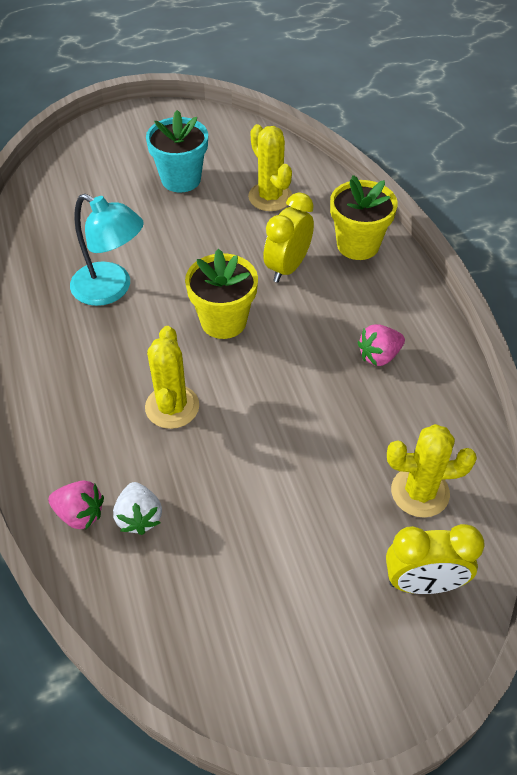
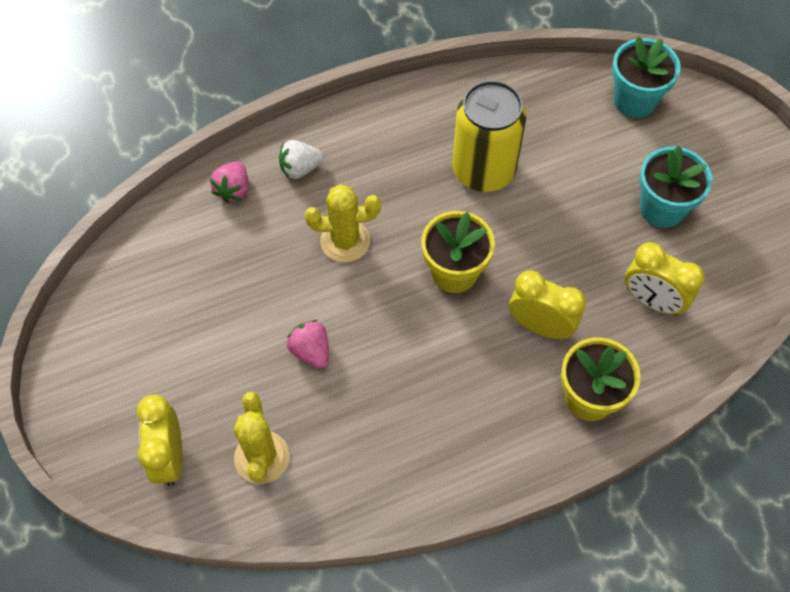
camera: 85 degrees right, 10 degrees up
turquoise lamp [70,194,144,306] -> yellow can [452,80,526,192]
white strawberry [113,482,162,535] -> white strawberry moved to [279,140,324,179]
yellow cactus [248,124,292,211] -> yellow clock [625,242,705,315]
pink strawberry [358,324,405,366] -> pink strawberry moved to [287,320,329,369]
none -> turquoise flower pot [612,37,681,118]

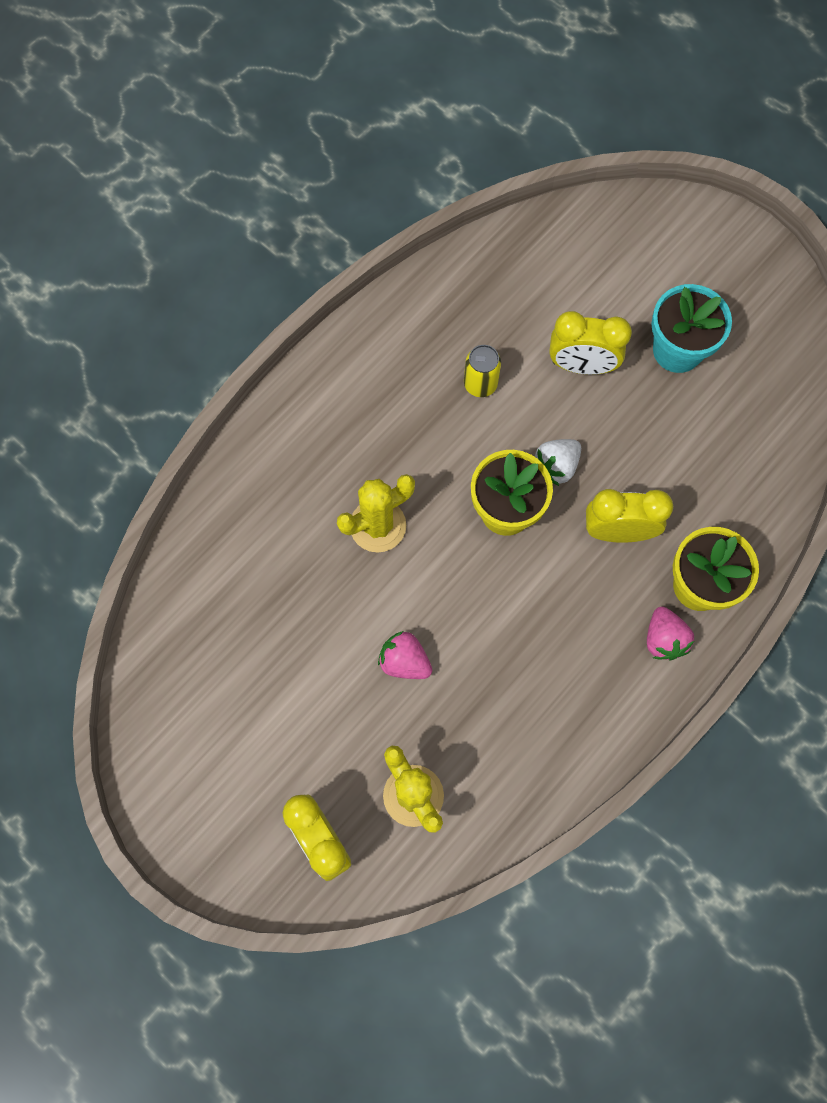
camera: 25 degrees left, 10 degrees up
pink strawberry [210,161,249,203] -> pink strawberry moved to [647,607,694,660]
white strawberry [279,140,324,179] -> white strawberry moved to [535,439,581,486]
yellow can [452,80,526,192] -> yellow can [464,345,501,397], size x0.47
turquoise flower pot [612,37,681,118] -> none
yellow clock [625,242,705,315] -> yellow clock moved to [549,311,632,375]

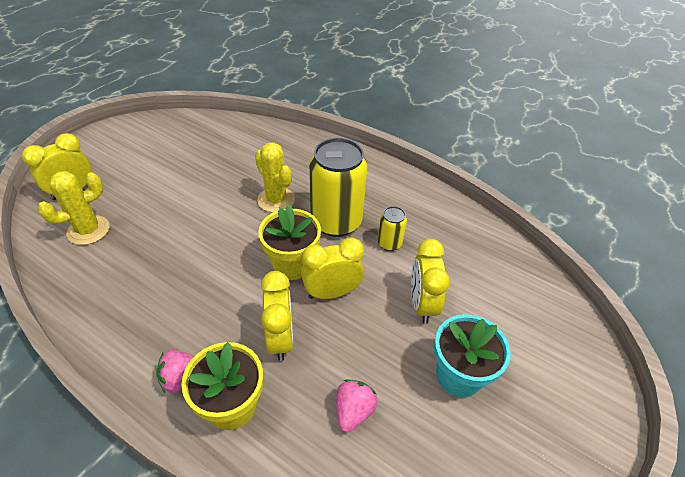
camera: 80 degrees right, 25 degrees down
pink strawberry [378,631,432,679] -> pink strawberry moved to [336,379,378,432]
white strawberry [535,439,581,486] -> yellow clock [301,237,364,299]
none -> yellow can [309,138,367,237]

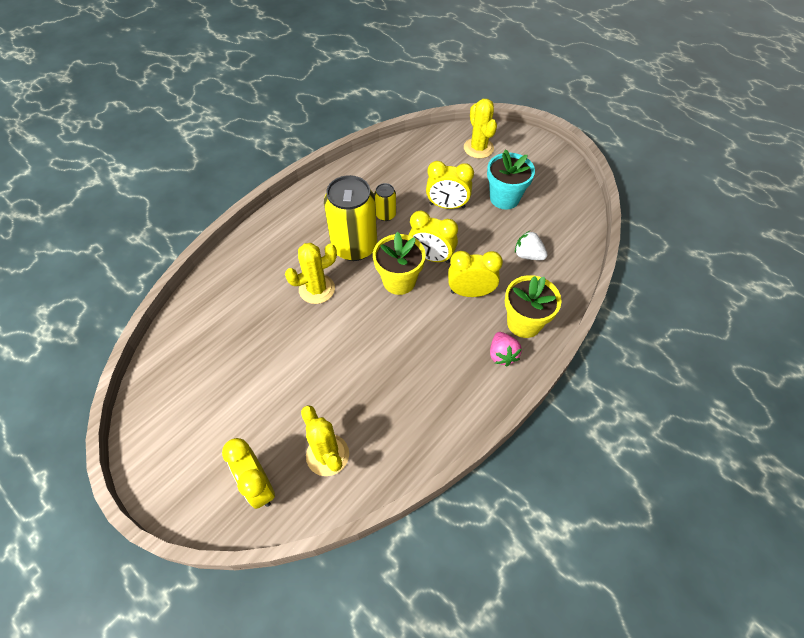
camera: 80 degrees left, 10 degrees up
yellow clock [301,237,364,299] -> yellow clock turned 60 degrees counterclockwise [409,211,458,263]
pink strawberry [336,379,378,432] -> white strawberry [515,231,548,260]
none -> yellow cactus [464,99,497,158]

